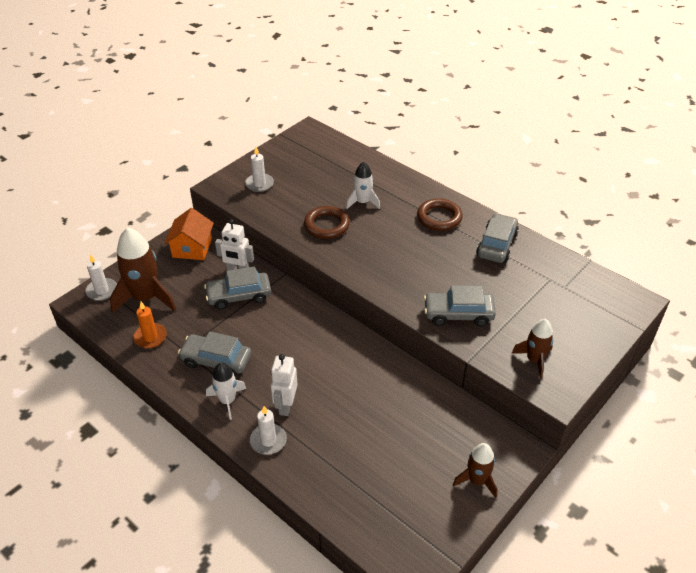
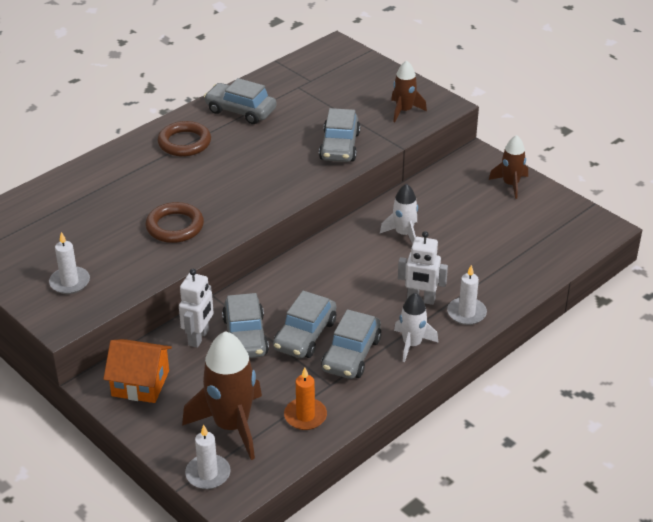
camera: 85 degrees left, 5 degrees down
white rocket [346,162,380,209] -> white rocket moved to [380,184,418,244]
none -> grey car [273,291,336,358]

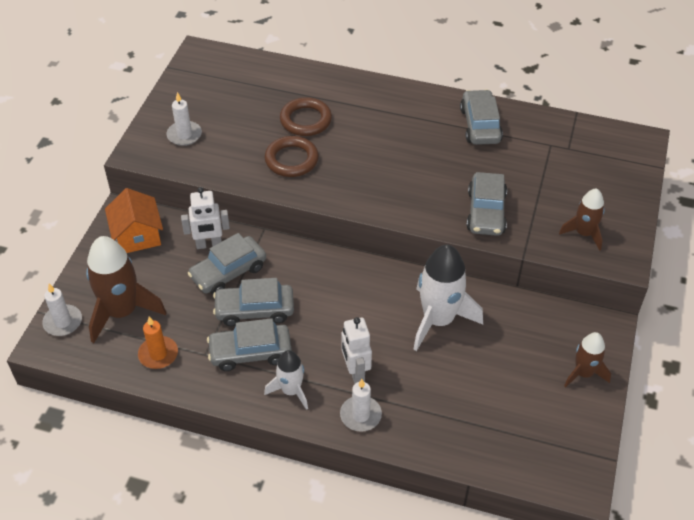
camera: 60 degrees right, 10 degrees up
brown ring [157,121,211,156] -> brown ring moved to [280,97,332,136]
grey car [319,108,360,162] -> grey car turned 60 degrees counterclockwise [466,172,507,236]
white rocket [380,184,418,244] -> white rocket [413,245,483,351], size x1.75

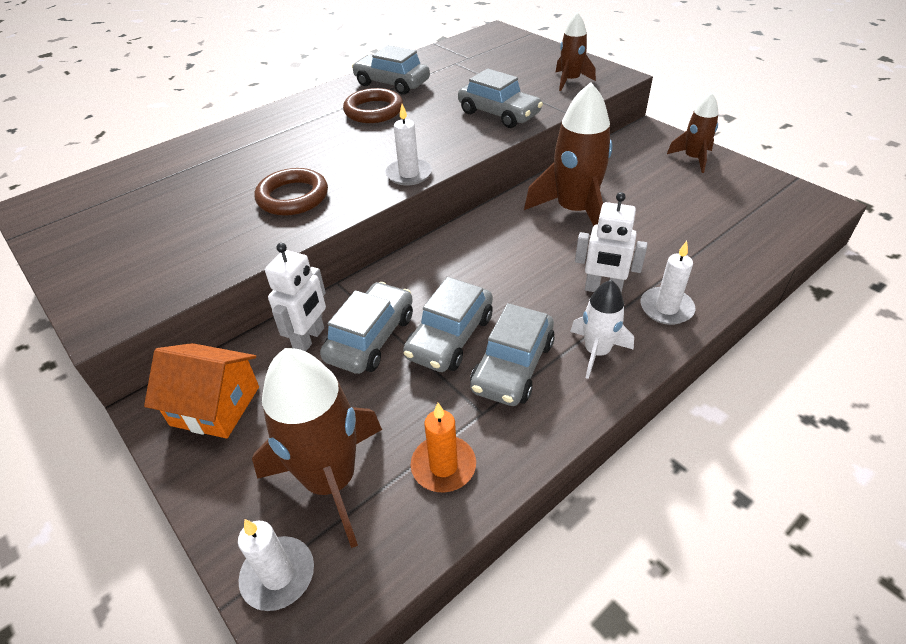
camera: 55 degrees left, 5 degrees down
white candle [167,92,202,146] -> white candle moved to [386,104,432,186]
grey car [187,233,266,294] -> grey car turned 150 degrees counterclockwise [320,282,413,374]
brown ring [280,97,332,136] -> brown ring moved to [343,88,403,123]
white rocket [413,245,483,351] -> brown rocket [524,82,612,226]

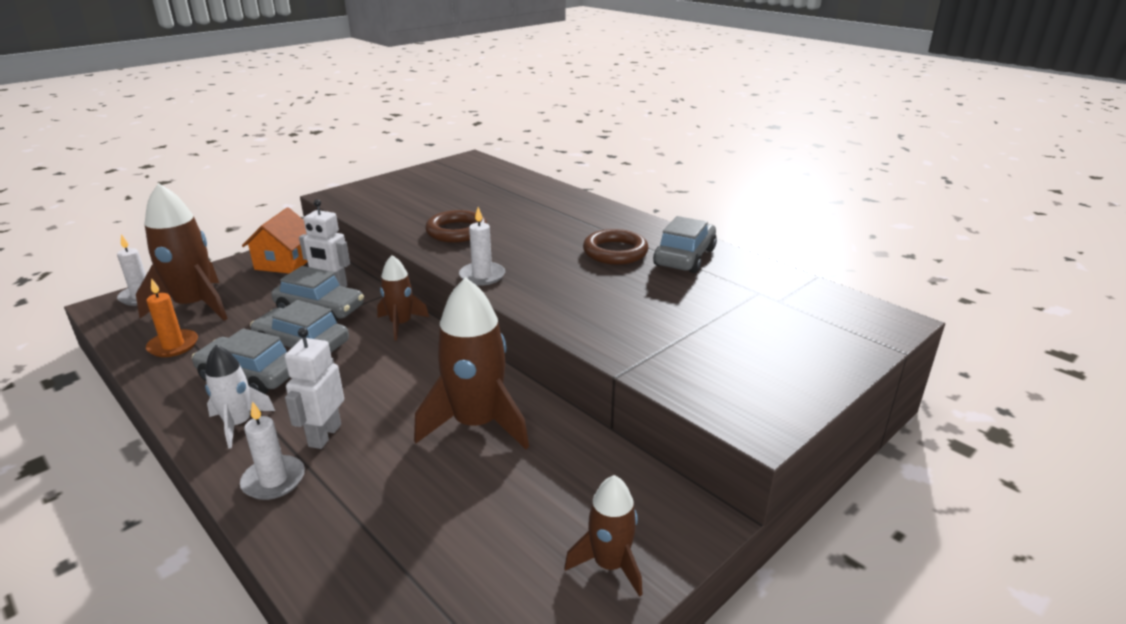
camera: 85 degrees right, 15 degrees down
grey car [458,68,543,128] -> none
brown rocket [555,12,596,91] -> brown rocket moved to [377,255,429,341]

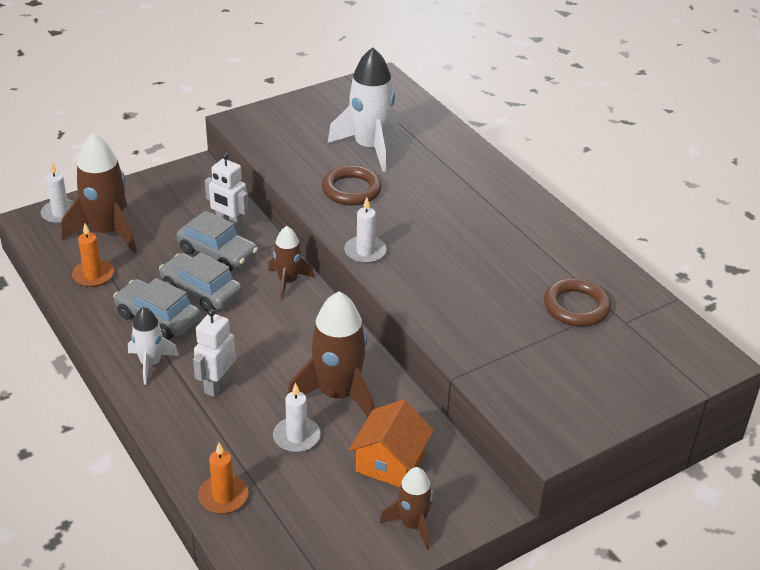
camera: 10 degrees right, 10 degrees up
white candle [240,401,305,500] -> white candle moved to [273,383,320,453]
orange house [242,207,308,273] -> orange house moved to [349,399,434,487]
brown ring [583,229,649,265] -> brown ring moved to [544,278,611,327]
grey car [653,216,717,273] -> none
none -> orange candle [198,443,249,514]
none -> white rocket [328,47,399,172]

